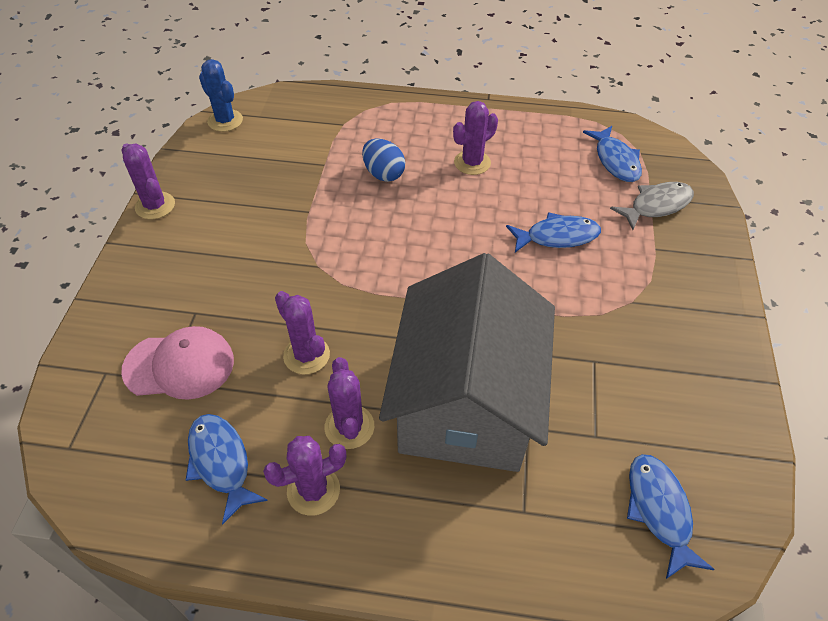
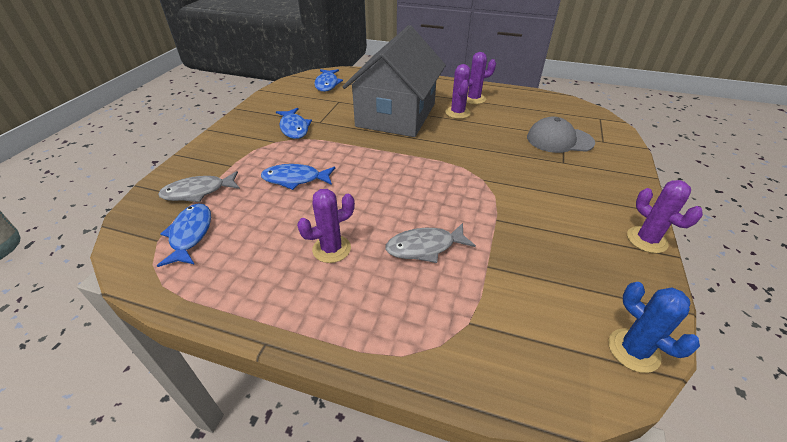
camera: 170 degrees left, 10 degrees down
pink cap [121,326,234,400] -> grey cap [527,117,595,153]
blue fish [186,414,268,524] -> blue fish moved to [276,108,312,139]
purple cactus [275,291,330,374] -> none
blue egg [362,138,405,182] -> grey fish [385,223,476,263]

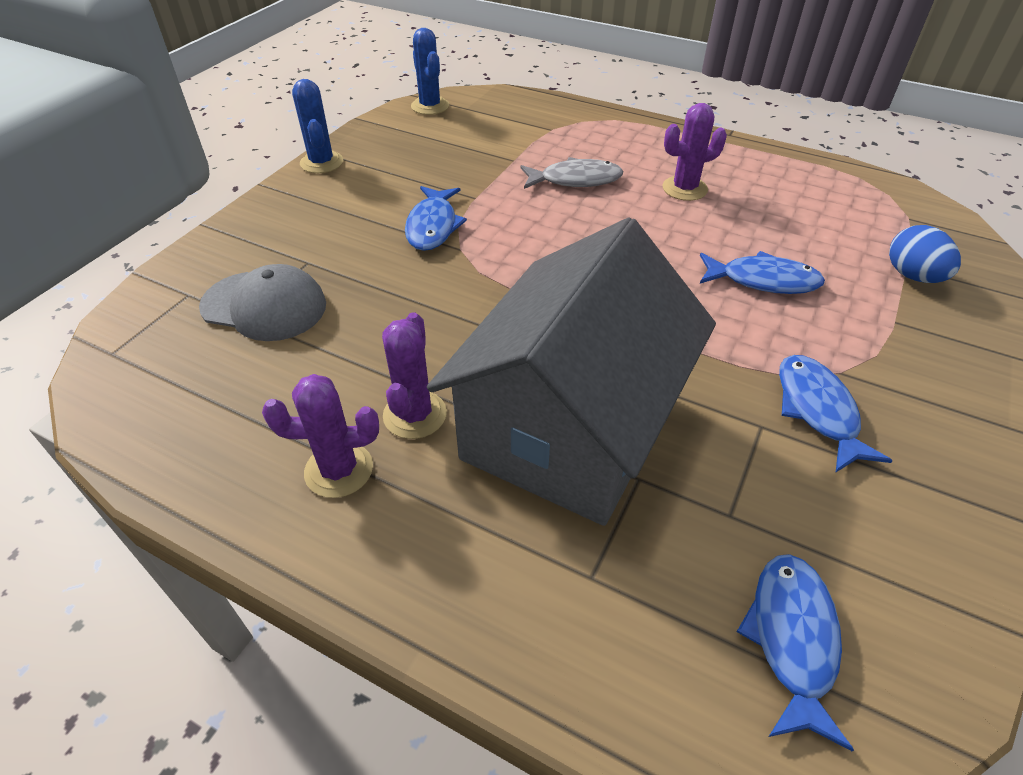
camera: 170 degrees left, 5 degrees up
blue fish [157,203,211,267] -> blue fish moved to [405,186,467,251]
grey fish [158,171,240,202] -> blue egg [889,225,961,283]
purple cactus [627,180,703,253] -> blue cactus [292,79,343,173]

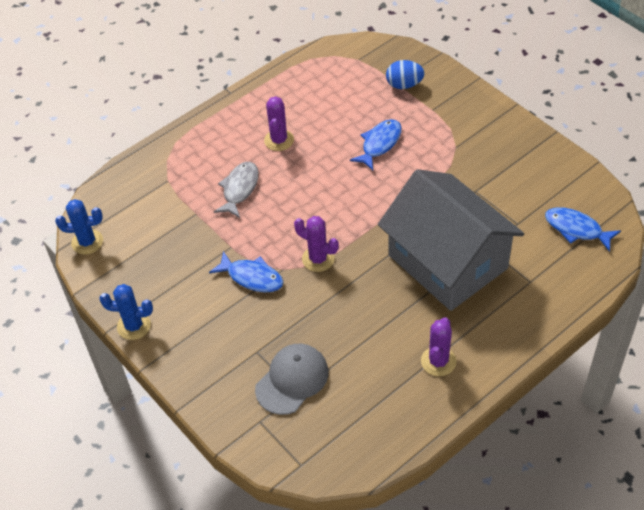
camera: 65 degrees left, 5 degrees up
purple cactus [382,312,447,439] -> purple cactus moved to [294,216,339,272]
blue fish [779,355,893,473] -> none

